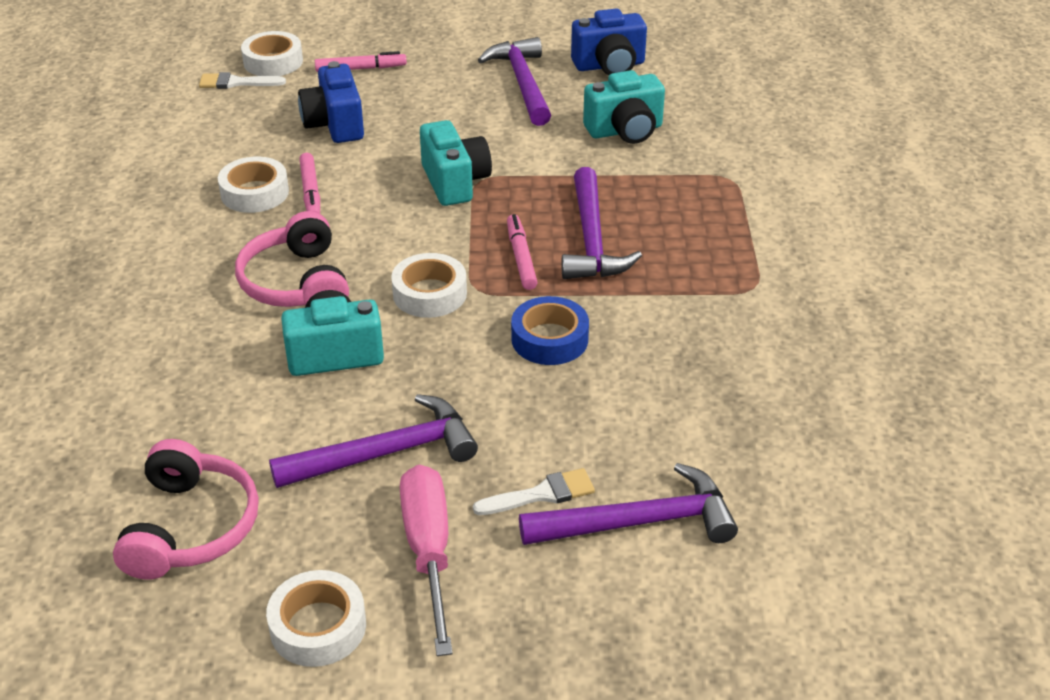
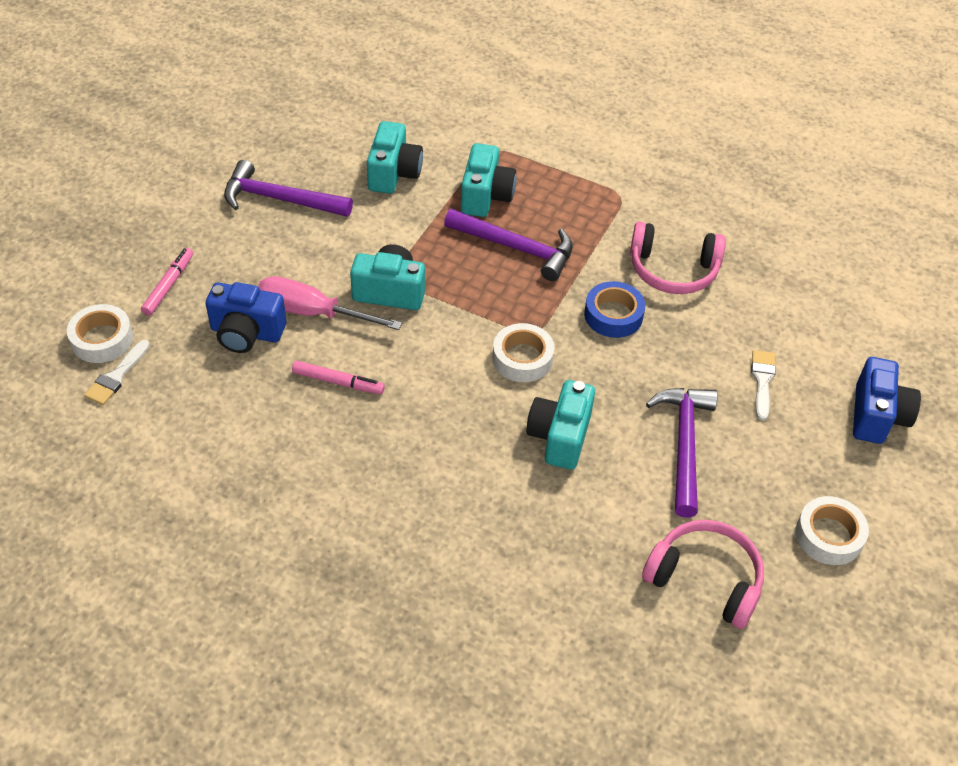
camera: 65 degrees left, 10 degrees up
white tape [218,156,289,213] -> none
pink headphones [235,211,349,307] -> pink headphones moved to [630,222,726,294]
pink screwdriver [400,465,453,656] -> pink screwdriver moved to [258,276,402,330]
pink marker [507,214,538,290] -> none
purple hammer [519,463,738,545] -> none
blue camera [571,8,647,75] -> blue camera moved to [853,357,921,444]
none -> turquoise camera [461,143,516,217]

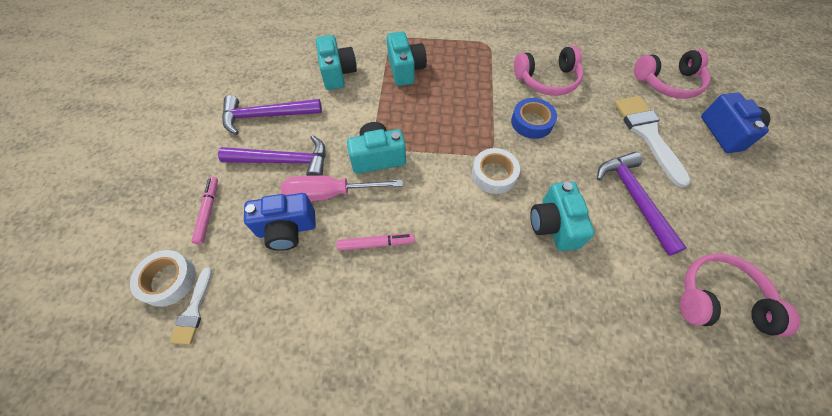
camera: 20 degrees left, 10 degrees up
purple hammer [444,209,573,281] -> purple hammer moved to [218,135,326,176]
white brush [751,350,776,421] -> white brush [614,96,691,188], size x1.86
white tape [796,496,869,565] -> none
none -> pink headphones [634,49,711,99]

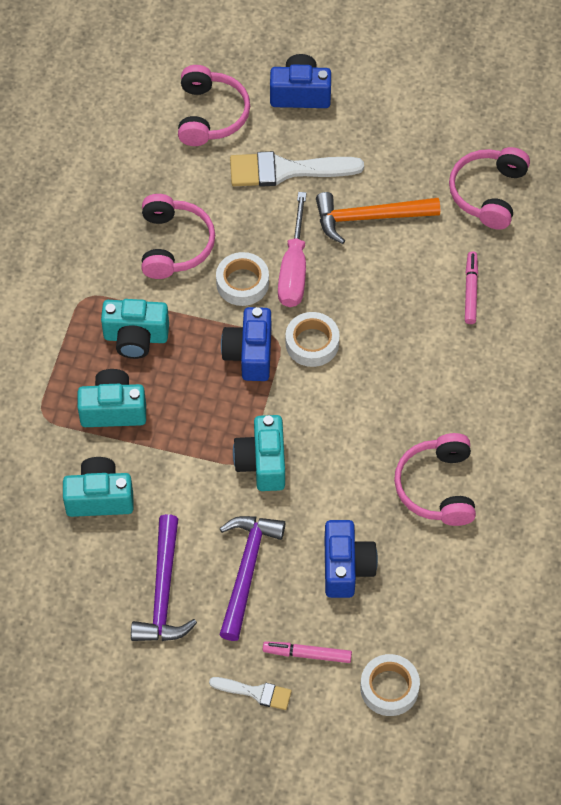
camera: 80 degrees left, 0 degrees up
white brush [170,267,212,345] -> white brush moved to [209,677,292,710]
pink screwdriver [281,175,403,202] -> pink screwdriver moved to [278,192,307,307]
pink marker [337,234,415,251] -> pink marker moved to [465,251,478,324]
blue tape [511,98,557,139] -> white tape [216,252,269,306]
turquoise camera [530,182,595,251] -> turquoise camera moved to [101,299,169,359]
purple hammer [597,152,687,256] -> orange hammer [316,192,440,244]
none -> blue camera [221,307,271,381]
none -> pink headphones [394,433,476,526]

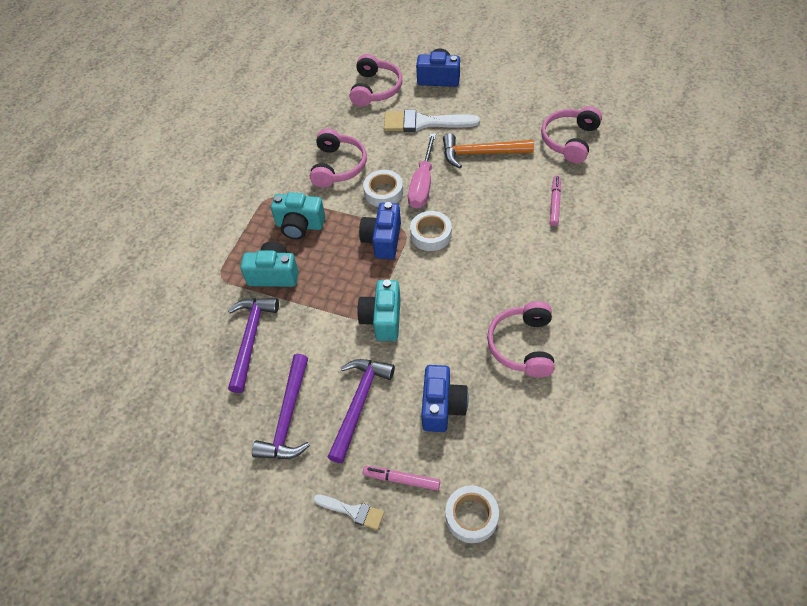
camera: 10 degrees right, 5 degrees down
turquoise camera [63,457,134,517] -> purple hammer [228,298,279,393]

